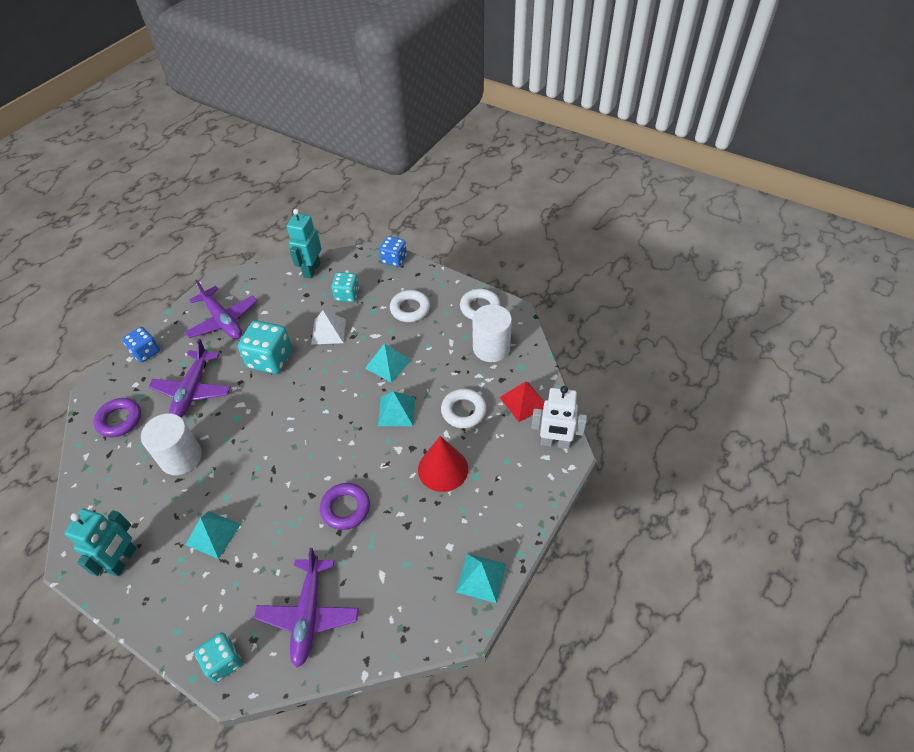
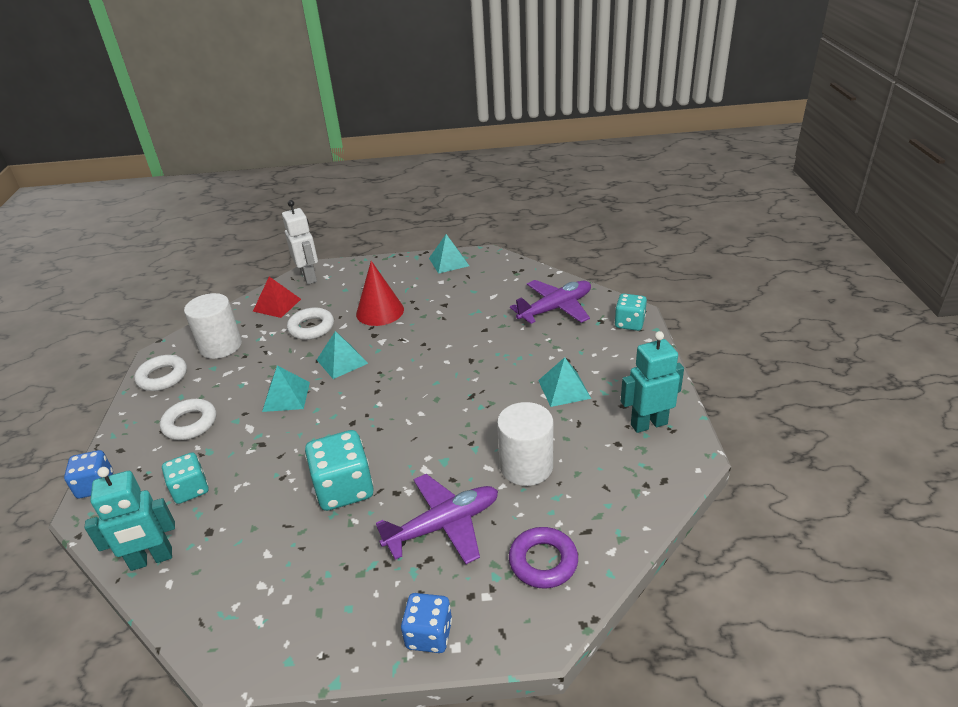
camera: 125 degrees left, 15 degrees down
purple plane [185,280,257,339] -> none
white pyramid [311,310,346,344] -> none
purple ring [320,483,370,530] -> none

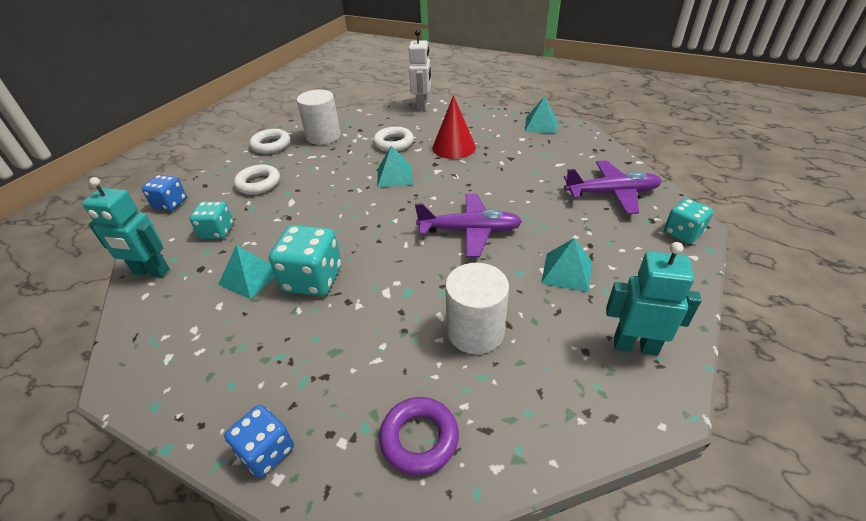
camera: 30 degrees right, 5 degrees up
red pyramid [253,277,301,318] -> none
turquoise pyramid [262,366,310,412] -> turquoise pyramid moved to [218,245,275,299]
purple plane [376,474,498,564] -> purple plane moved to [415,194,522,257]

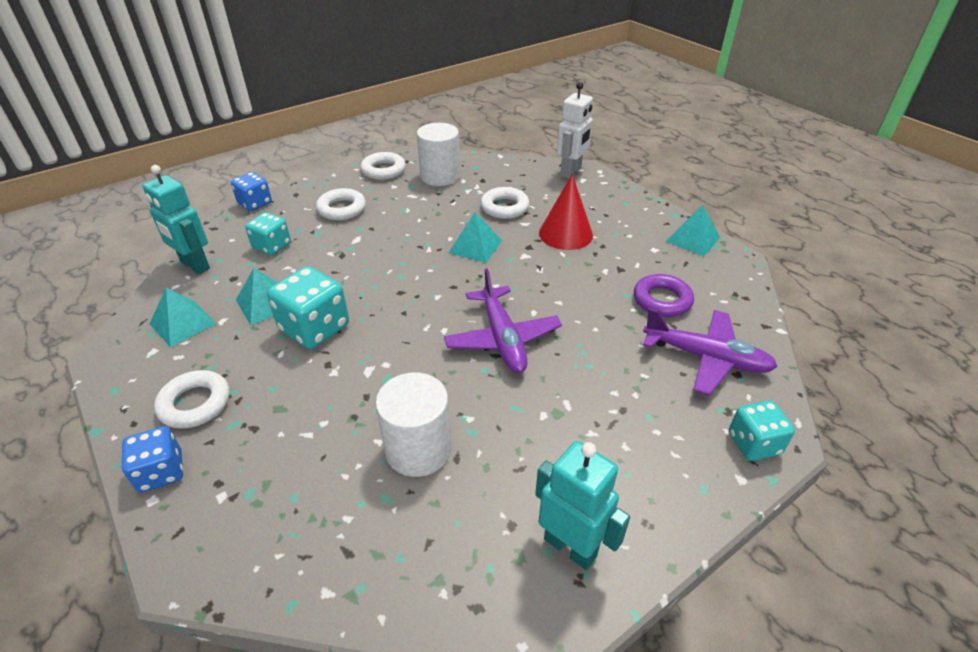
camera: 25 degrees right, 0 degrees up
purple ring [379,397,459,475] -> purple ring moved to [634,274,694,317]
purple plane [415,194,522,257] -> purple plane turned 45 degrees clockwise [444,269,562,373]
turquoise pyramid [541,238,592,292] -> turquoise pyramid moved to [150,288,217,347]
none -> white ring [154,370,230,429]

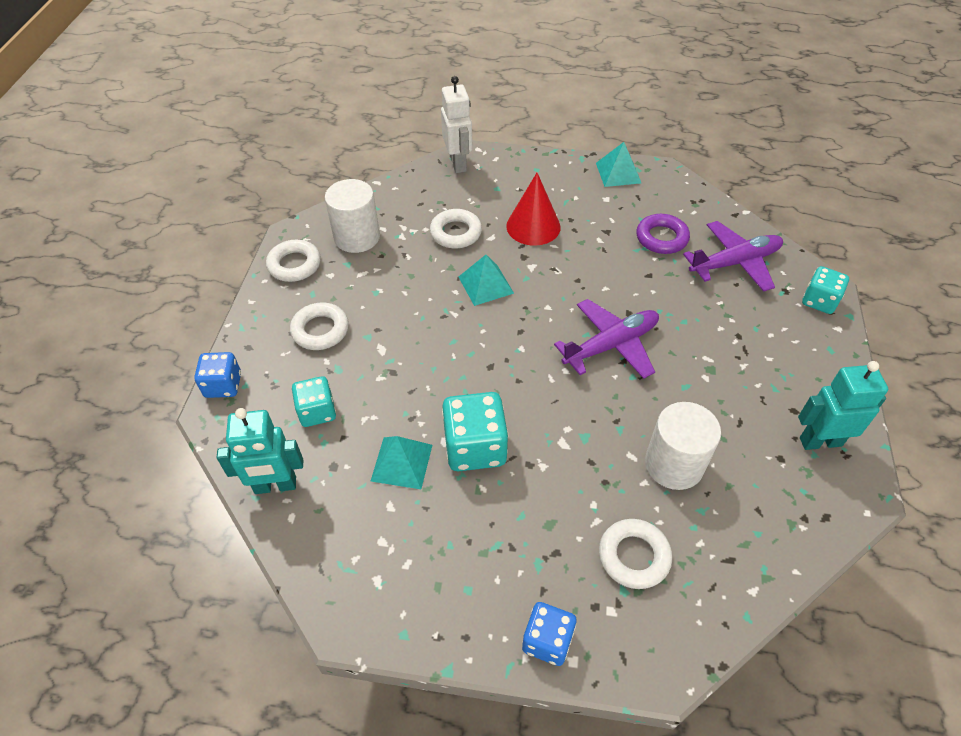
camera: 45 degrees left, 10 degrees up
turquoise pyramid [150,288,217,347] -> none
white ring [154,370,230,429] -> white ring moved to [599,519,672,589]
purple plane [444,269,562,373] -> purple plane turned 60 degrees counterclockwise [554,299,659,379]

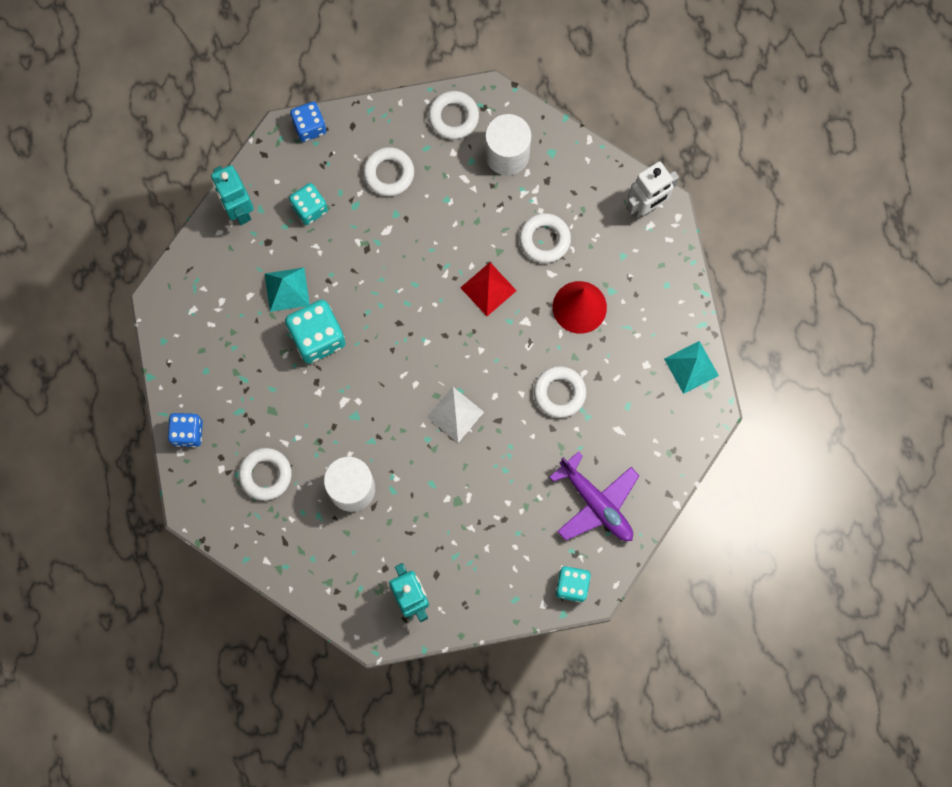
camera: 70 degrees right, 25 degrees up
turquoise pyramid [459,255,514,306] -> red pyramid [460,262,517,316]
purple plane [554,299,659,379] -> white pyramid [427,387,484,443]
purple ring [636,214,690,254] -> none
none -> white ring [534,366,586,418]

